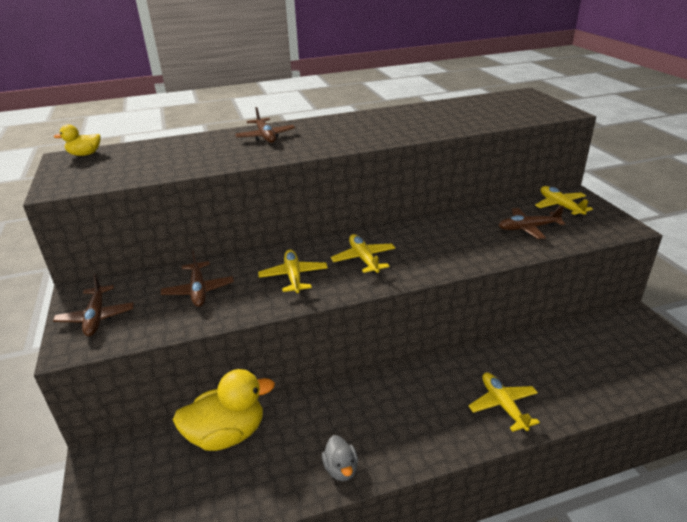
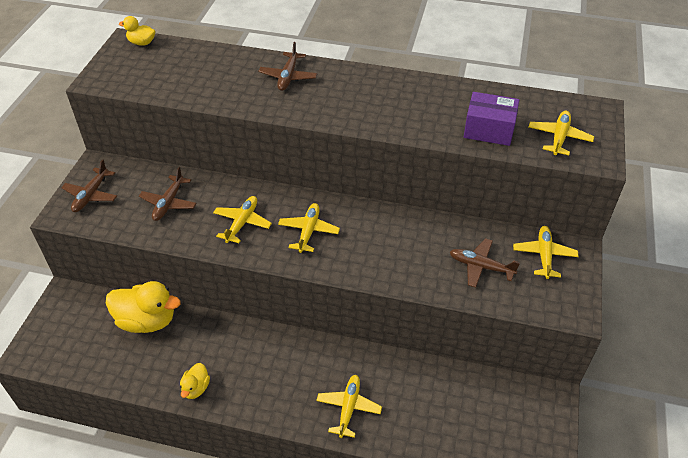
camera: 30 degrees right, 15 degrees up
grey duck [322,435,358,481] -> yellow duck [180,363,210,399]
none -> purple box [464,92,519,146]
none -> yellow plane [529,111,594,155]

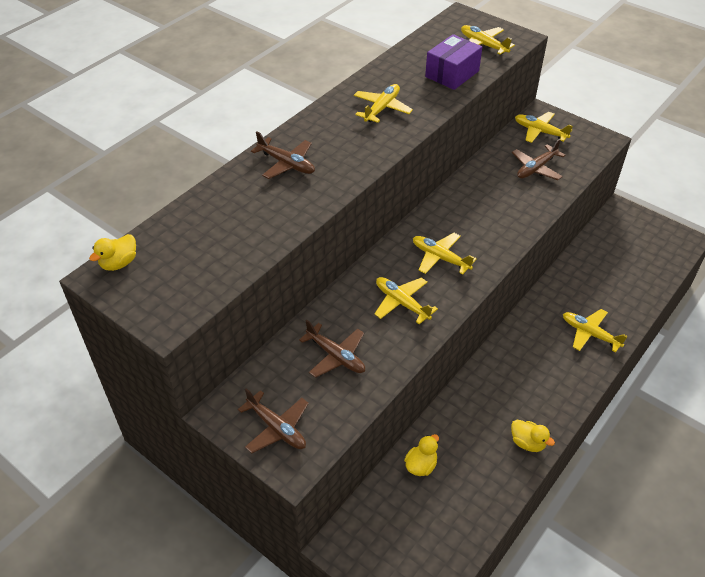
camera: 65 degrees left, 0 degrees up
yellow duck [106,281,181,333] -> yellow duck [404,434,439,476], size x0.51
none -> yellow plane [354,84,413,123]

